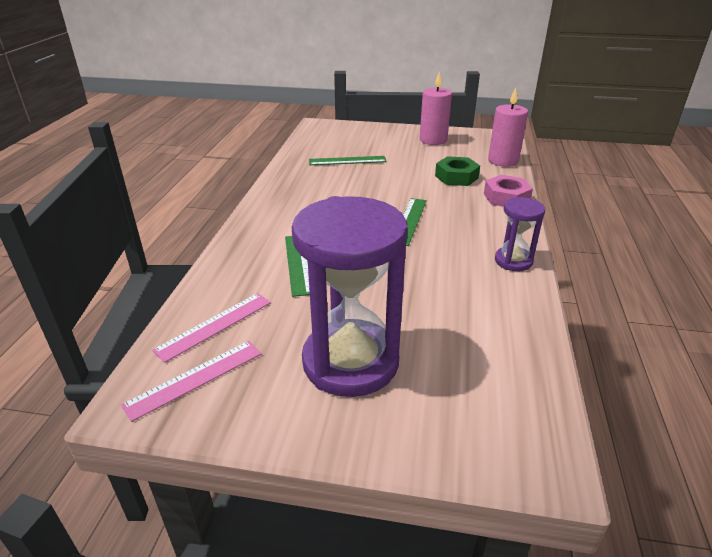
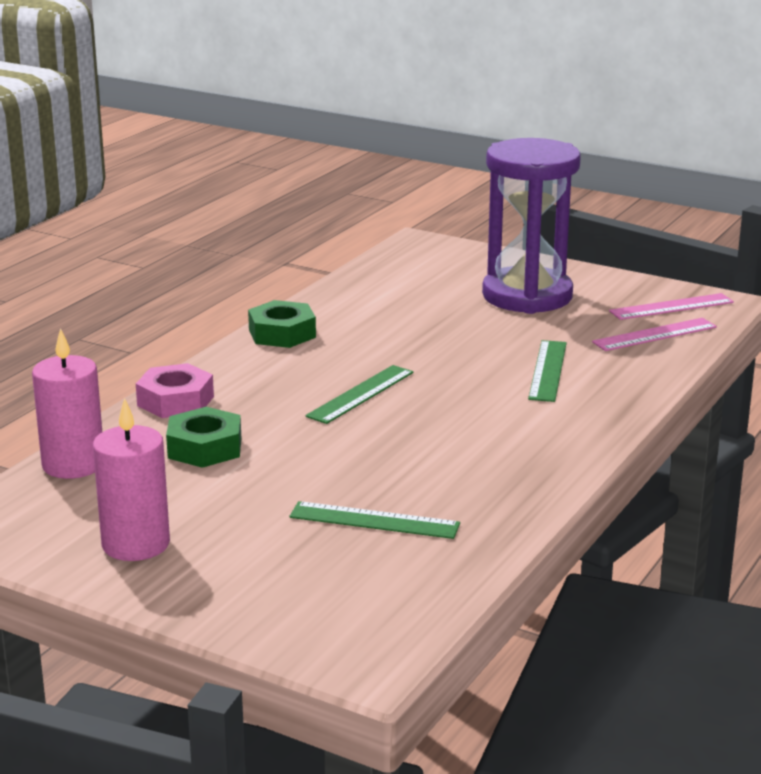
camera: 160 degrees left, 10 degrees down
purple hourglass [495,197,545,271] -> green nut [248,300,316,348]

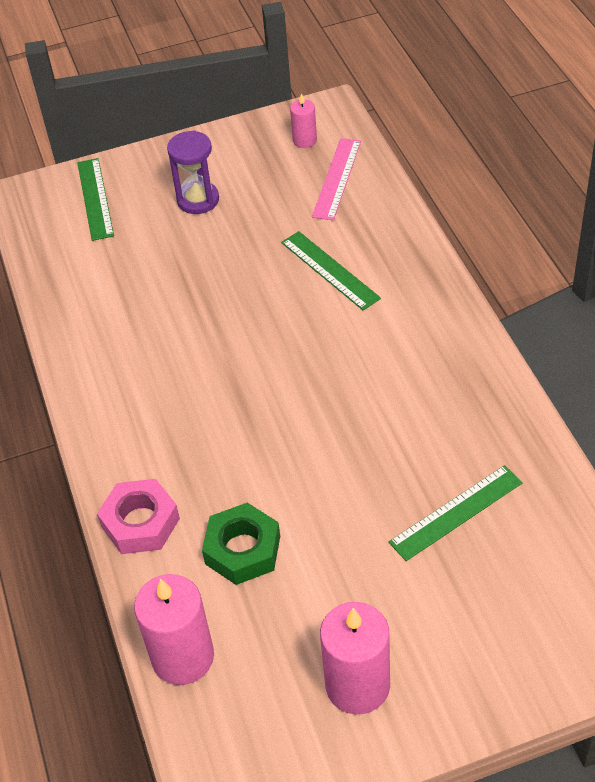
camera: 45 degrees left, 25 degrees up
green nut [248,300,316,348] -> none
green ruler [305,365,414,424] -> green ruler moved to [77,158,114,241]
purple hourglass [482,138,581,314] -> purple hourglass [167,130,219,214], size x0.49
pink ruler [609,293,734,320] -> pink candle [290,93,317,148]

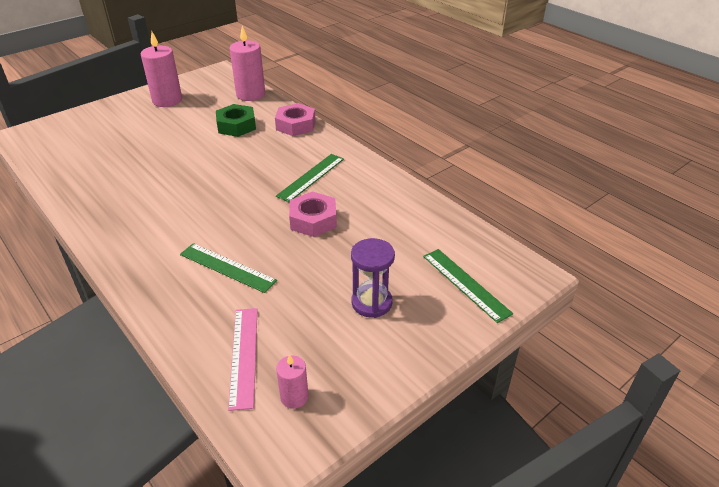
camera: 155 degrees right, 10 degrees down
green ruler [389,465,523,561] -> green ruler moved to [276,154,344,202]
none -> pink nut [289,191,337,237]

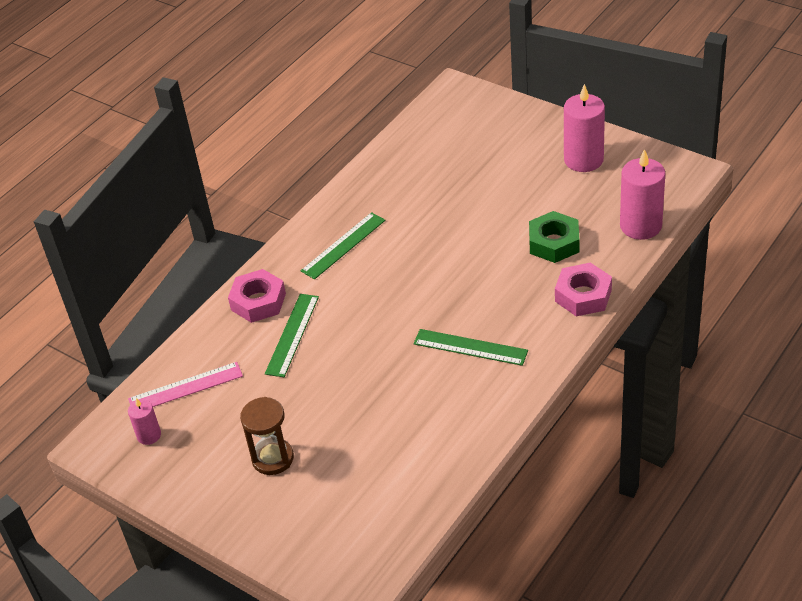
camera: 80 degrees right, 5 degrees up
pink nut [289,191,337,237] -> pink nut moved to [228,269,286,323]
purple hourglass [351,238,395,318] -> brown hourglass [240,397,294,475]
green ruler [423,249,513,323] -> green ruler moved to [301,212,385,279]

